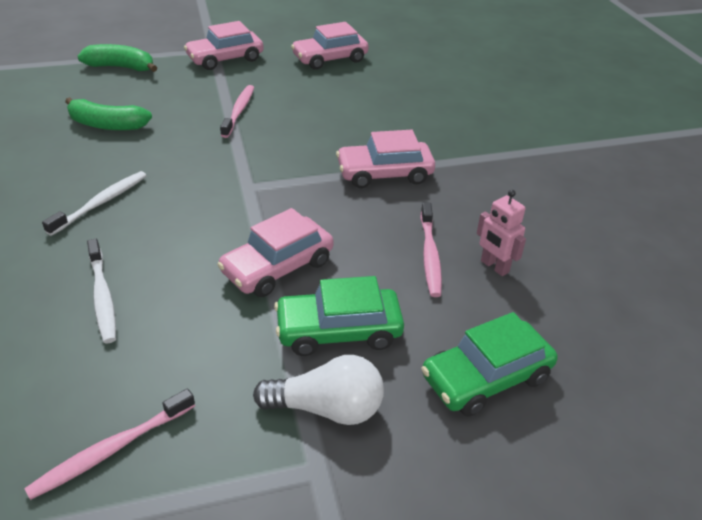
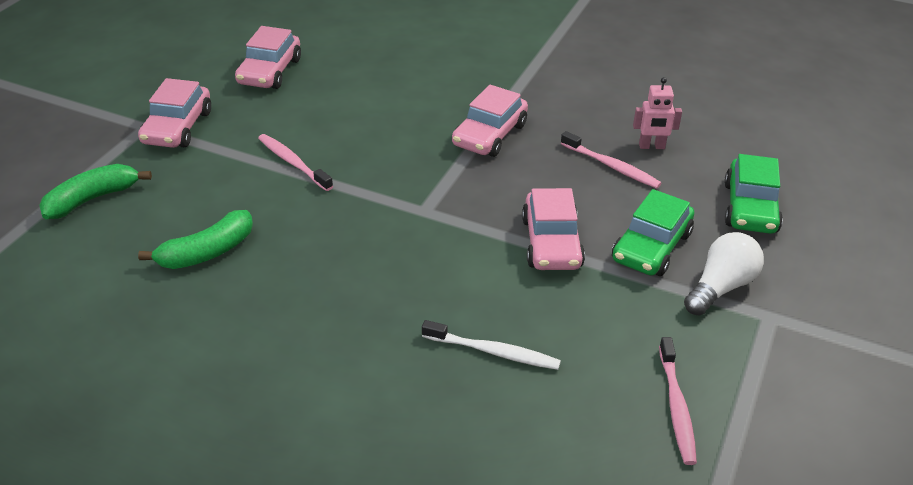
camera: 50 degrees left, 0 degrees up
white toothbrush [42,171,147,236] -> none

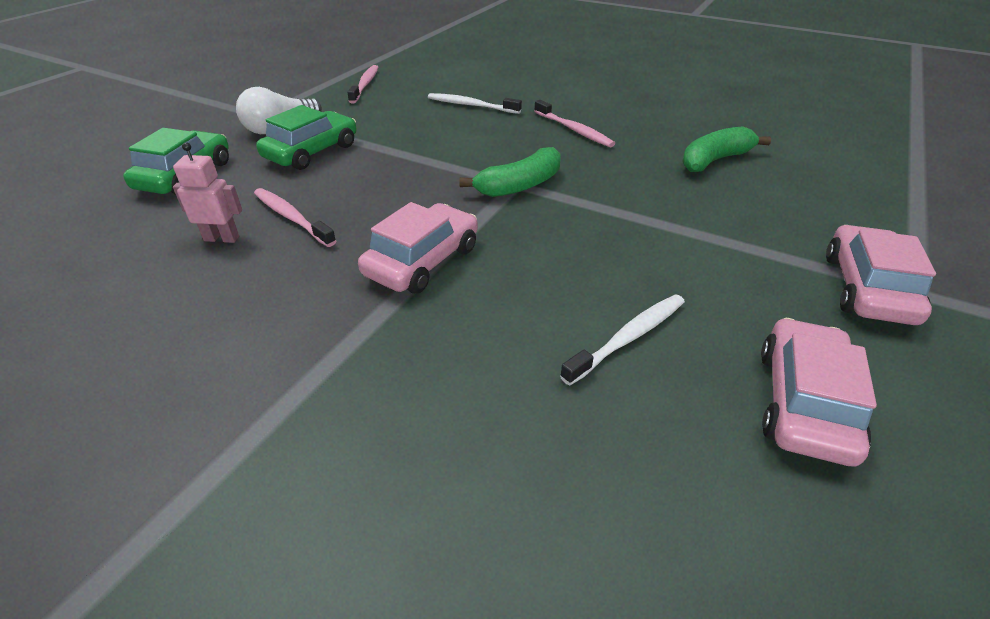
camera: 175 degrees left, 0 degrees up
green banana [39,164,152,219] -> green banana moved to [459,147,561,197]
pink toothbrush [258,134,333,191] -> pink toothbrush moved to [534,100,615,147]
pink car [522,188,585,270] -> none
none -> white toothbrush [560,294,685,385]

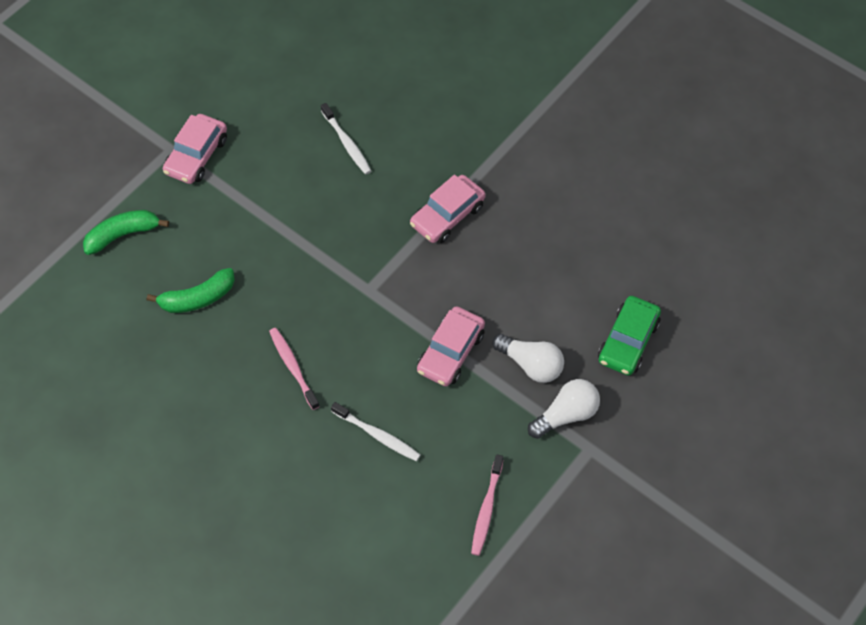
camera: 170 degrees left, 20 degrees up
pink robot [173,142,242,243] -> none
pink toothbrush [254,188,336,247] -> none
green car [256,105,357,170] -> white light bulb [492,334,564,383]
green banana [459,147,561,197] -> green banana moved to [83,210,169,255]
white toothbrush [560,294,685,385] -> white toothbrush turned 90 degrees counterclockwise [321,103,371,174]
pink car [761,318,877,466] -> pink car moved to [417,306,485,386]

